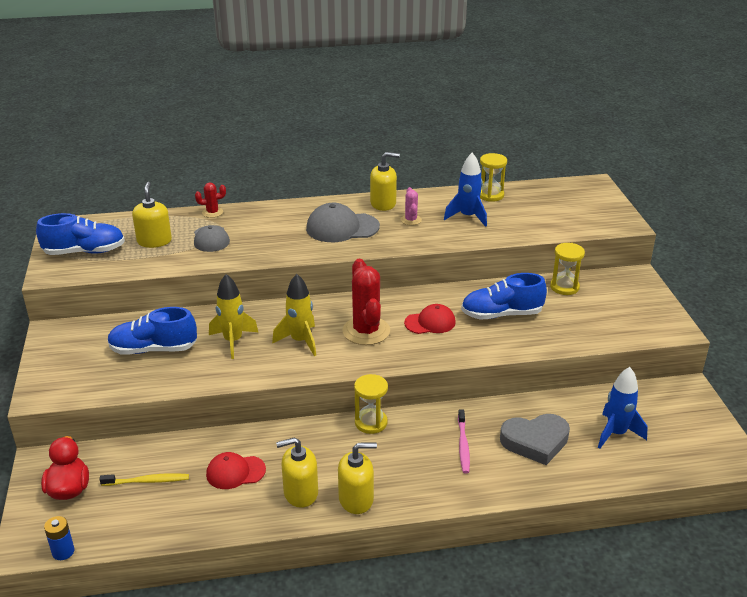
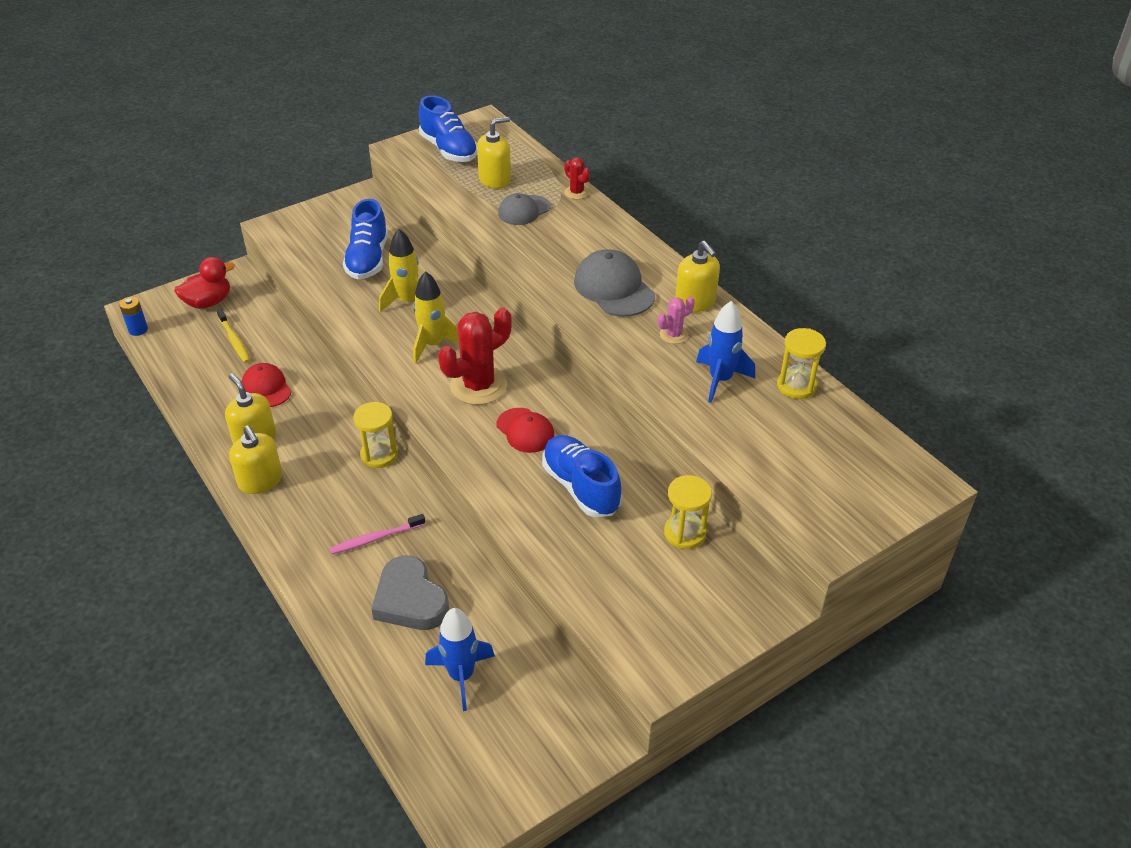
camera: 65 degrees right, 10 degrees up
blue shoe [107,307,197,355] -> blue shoe turned 150 degrees counterclockwise [343,199,388,279]

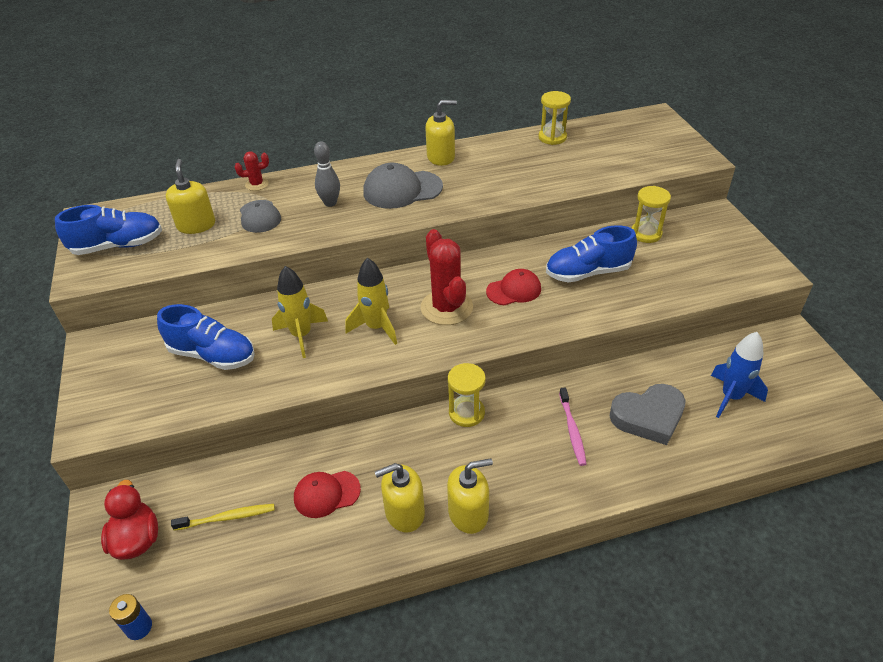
camera: 70 degrees left, 0 degrees up
pink cactus [658,297,695,344] -> none
blue rocket [696,301,755,403] -> none
none -> grey bowling pin [314,141,340,207]

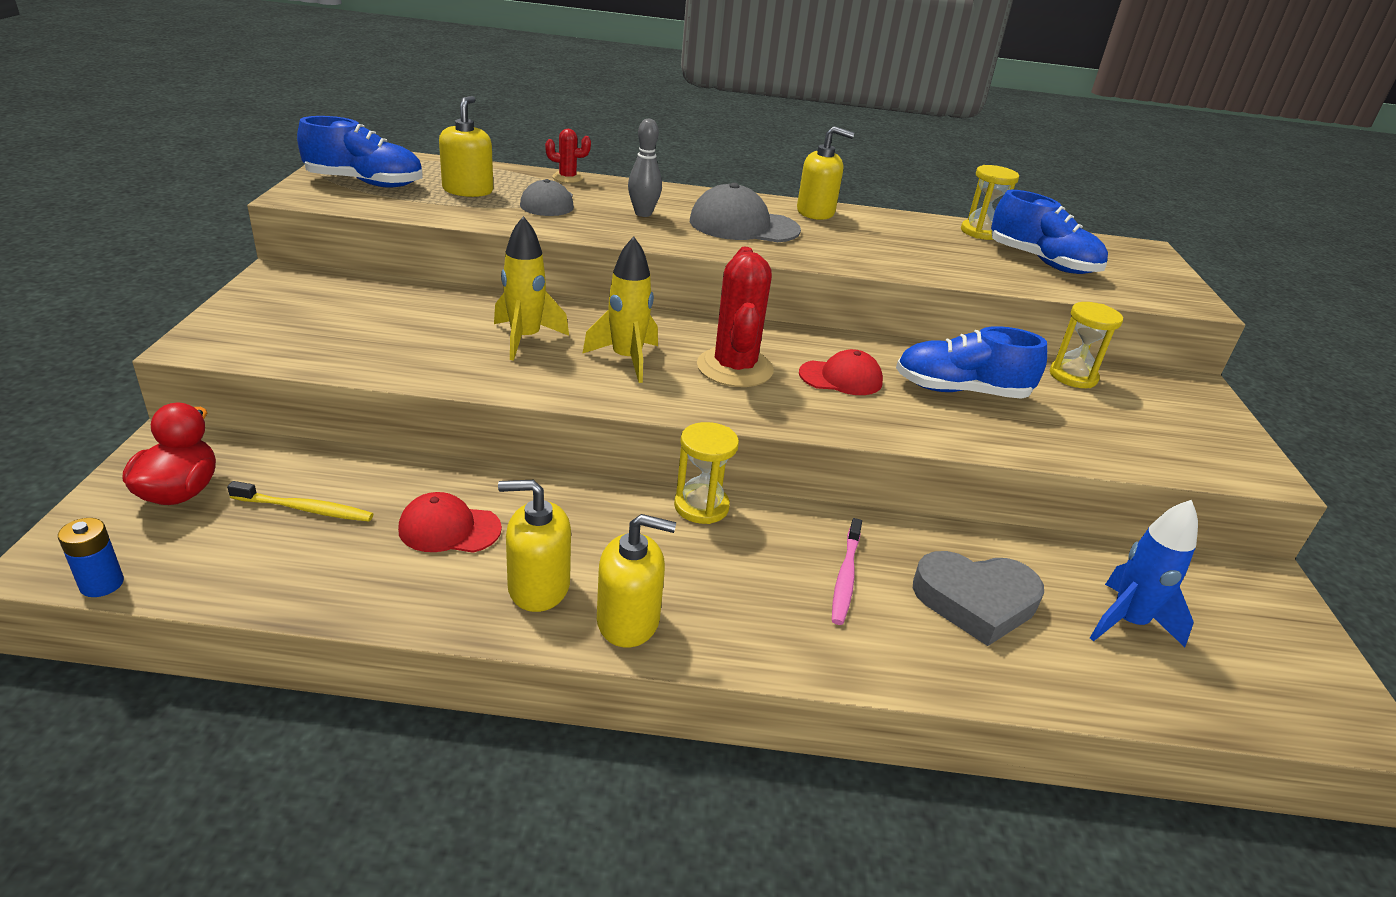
camera: 15 degrees right, 10 degrees down
blue shoe [157,304,255,370] -> blue shoe moved to [991,190,1108,274]

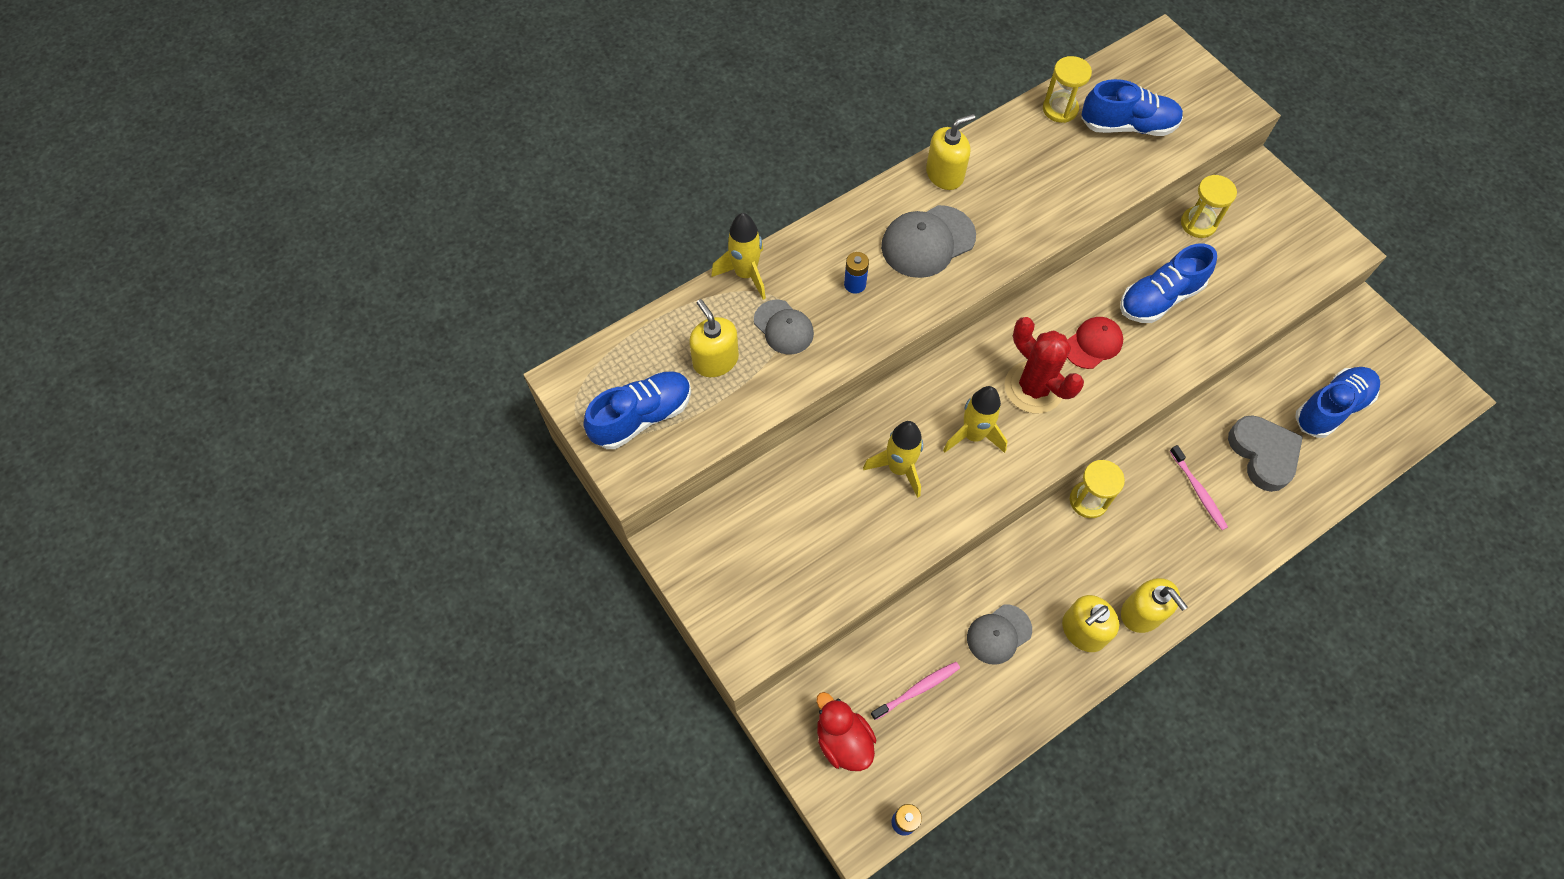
camera: 35 degrees left, 30 degrees up
yellow toothbrush [227,481,373,522] -> pink toothbrush [871,662,960,720]
red cap [398,492,502,553] -> grey cap [967,604,1032,665]
red cactus [545,129,591,183] -> yellow rocket [711,213,766,300]
yellow soap dispenser [597,514,676,648] -> yellow soap dispenser turned 90 degrees clockwise [1121,578,1188,633]
grey bowling pin [628,119,662,217] -> blue battery [844,252,869,294]
grey heart [913,551,1044,646] -> grey heart turned 75 degrees counterclockwise [1228,415,1303,492]
blue rocket [1090,500,1198,647] -> blue shoe [1295,367,1380,438]

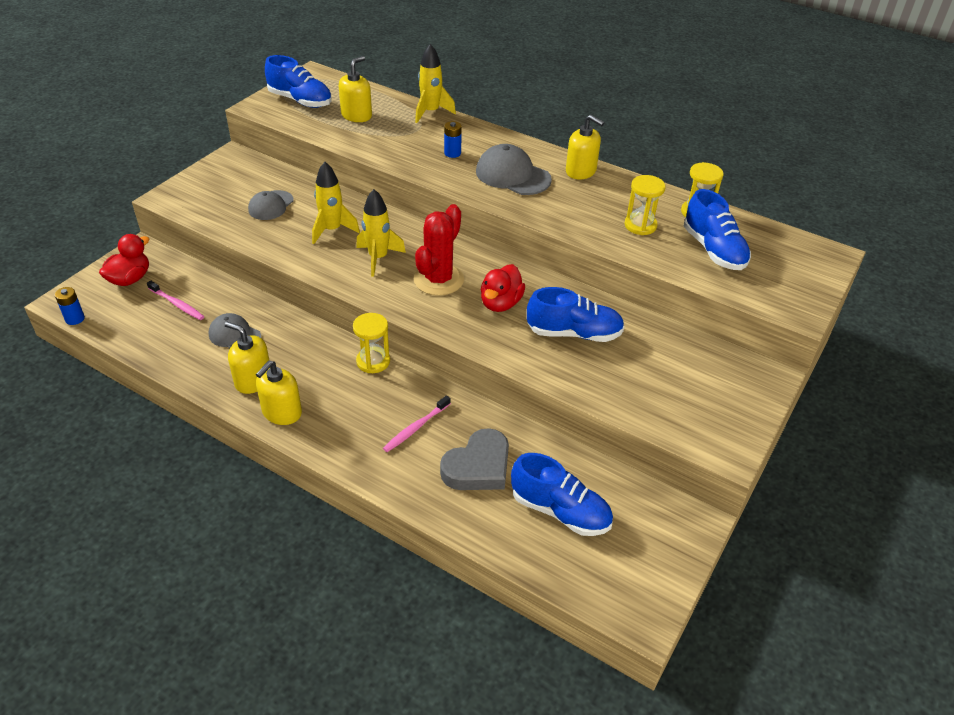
camera: 65 degrees right, 20 degrees down
grey cap [754,300,814,355] -> grey cap moved to [248,190,294,220]
red cap [1067,317,1123,369] -> red duck [481,264,525,312]
blue shoe [1120,244,1217,323] -> blue shoe turned 150 degrees clockwise [527,287,625,342]
yellow hourglass [1181,175,1237,238] -> yellow hourglass moved to [625,175,665,235]

